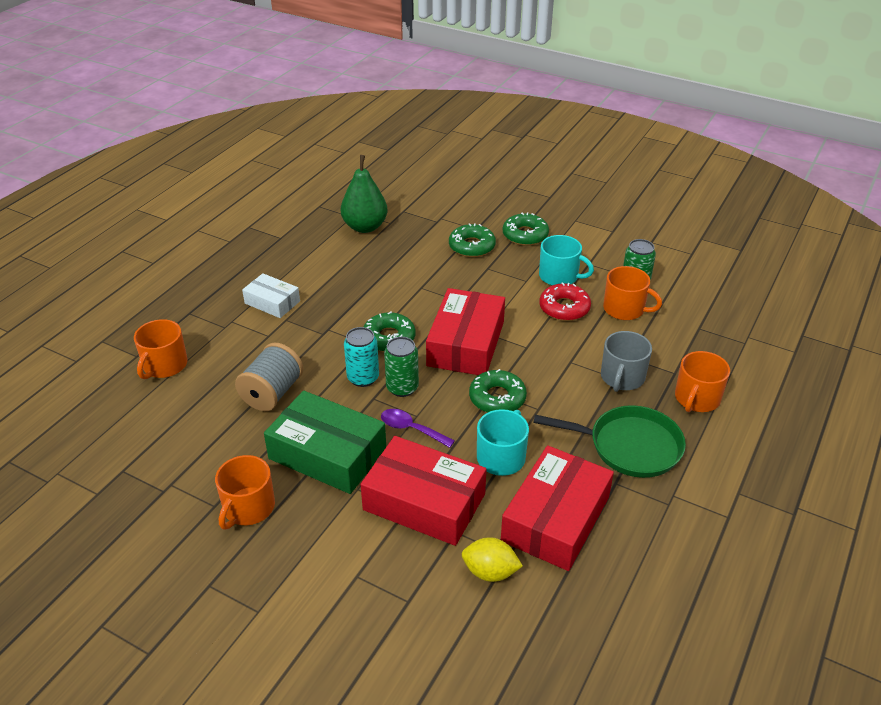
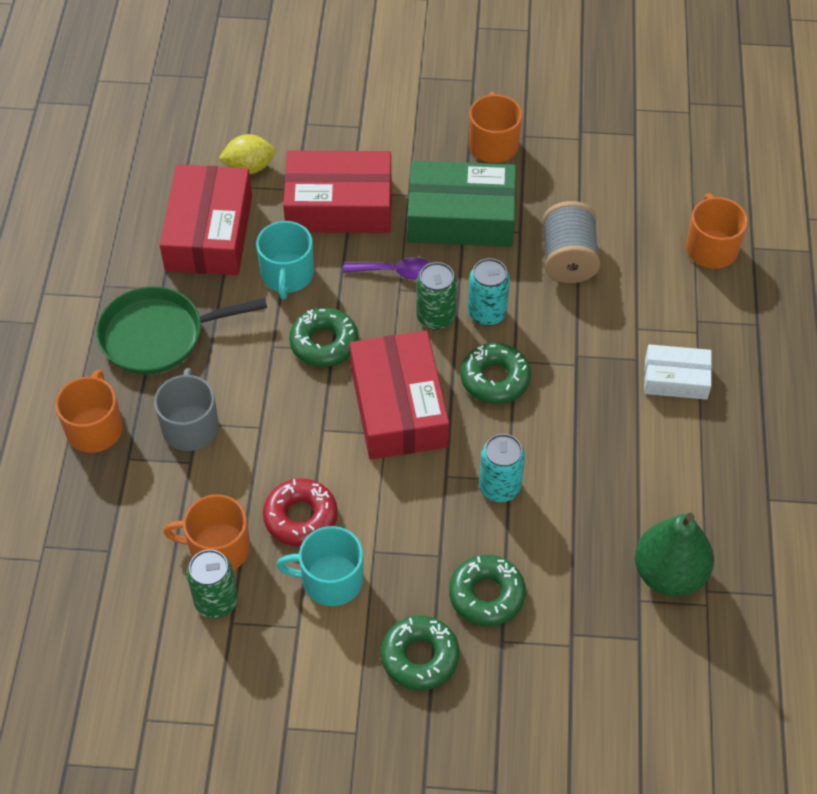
camera: 155 degrees right, 15 degrees up
none -> turquoise can [479,434,525,502]

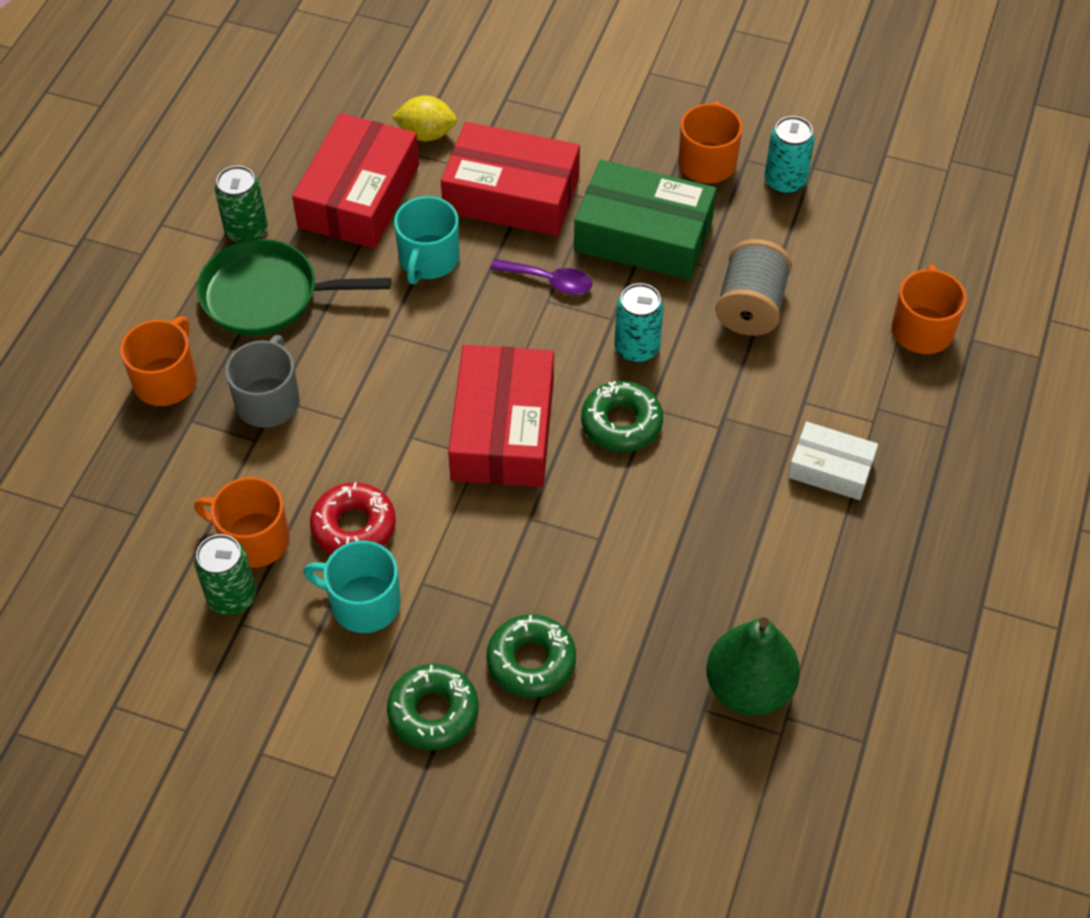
camera: 15 degrees right, 0 degrees up
green donut [289,307,358,367] -> none
green can [416,262,457,330] -> green can moved to [215,166,268,243]
turquoise can [479,434,525,502] -> turquoise can moved to [764,116,815,194]

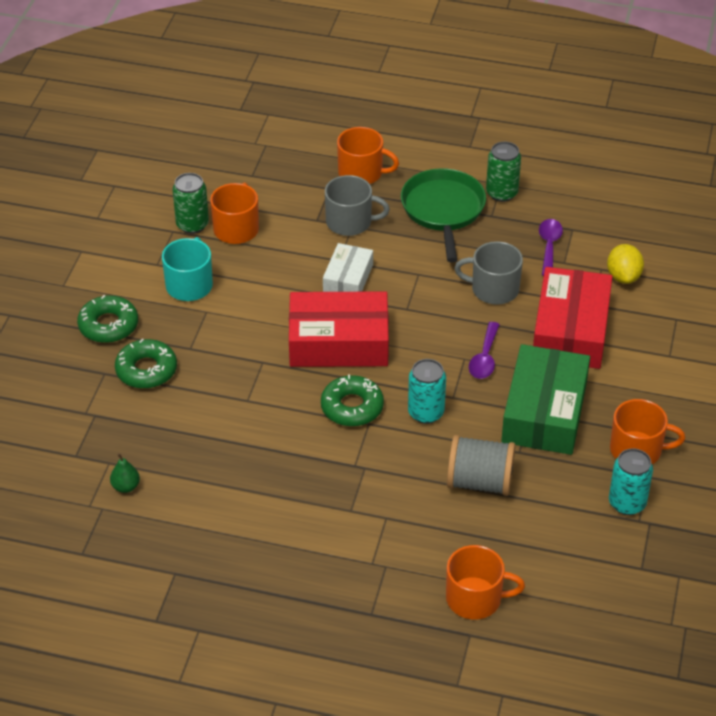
camera: 85 degrees right, 10 degrees down
red box [292,113,419,248] -> purple spoon [539,219,563,276]
red donut [310,482,396,554] -> none
turquoise mug [394,196,460,284] -> grey mug [454,241,523,305]
green pear [706,617,800,716] -> green pear [110,453,140,493], size x0.44
white box [788,422,878,500] -> white box moved to [323,243,373,292]

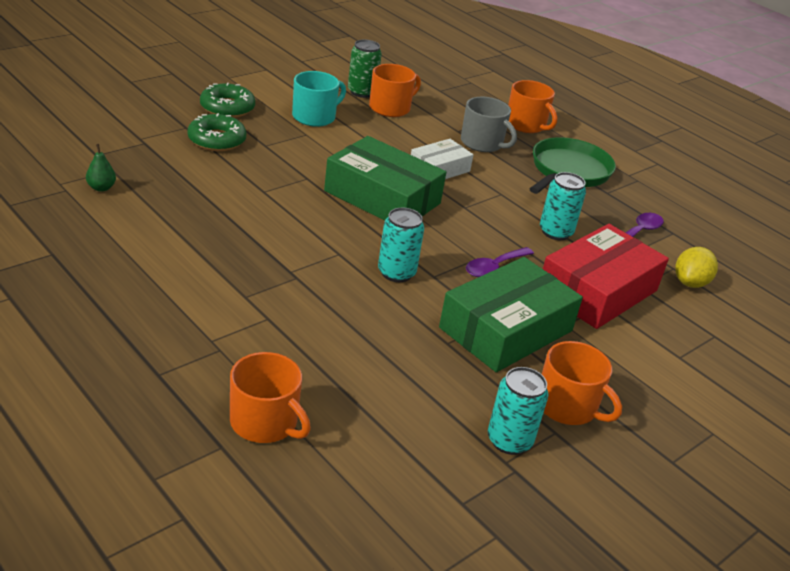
camera: 30 degrees right, 10 degrees down
red box [289,291,389,367] -> green box [324,136,446,221]
green donut [321,375,384,427] -> none
grey spool [447,435,515,496] -> none
grey mug [454,241,523,305] -> turquoise can [540,172,586,240]
green can [486,141,521,202] -> none

